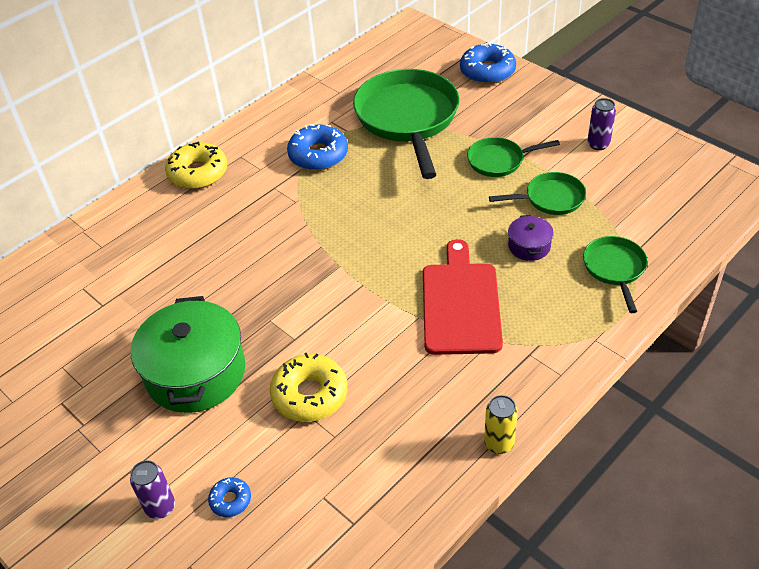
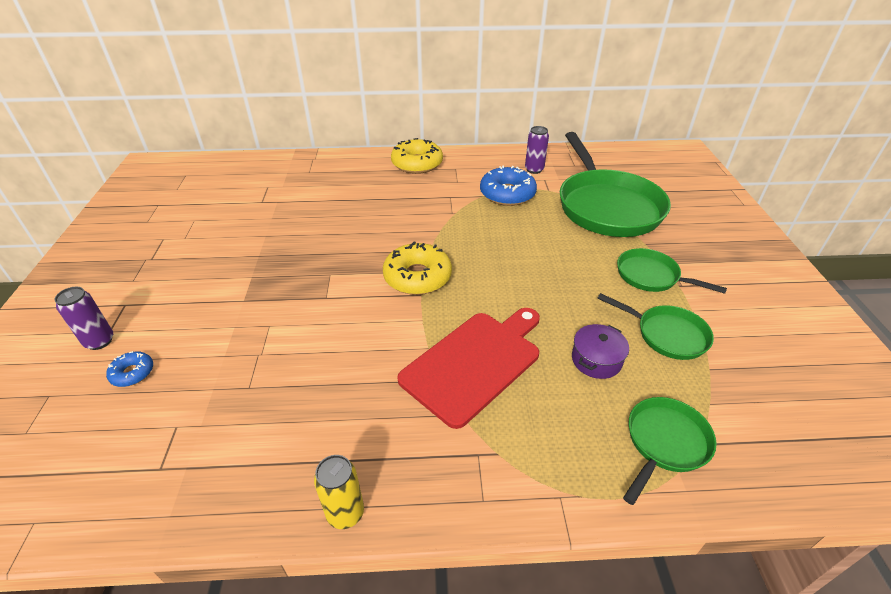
camera: 40 degrees right, 5 degrees down
green pot [131,296,245,413] -> none
yellow donut [270,353,348,422] -> yellow donut moved to [383,241,452,295]
green pan [353,69,460,179] -> green pan turned 135 degrees clockwise [560,132,671,237]
blue donut [460,43,516,84] -> none
purple can [587,98,616,150] -> purple can moved to [525,126,549,174]

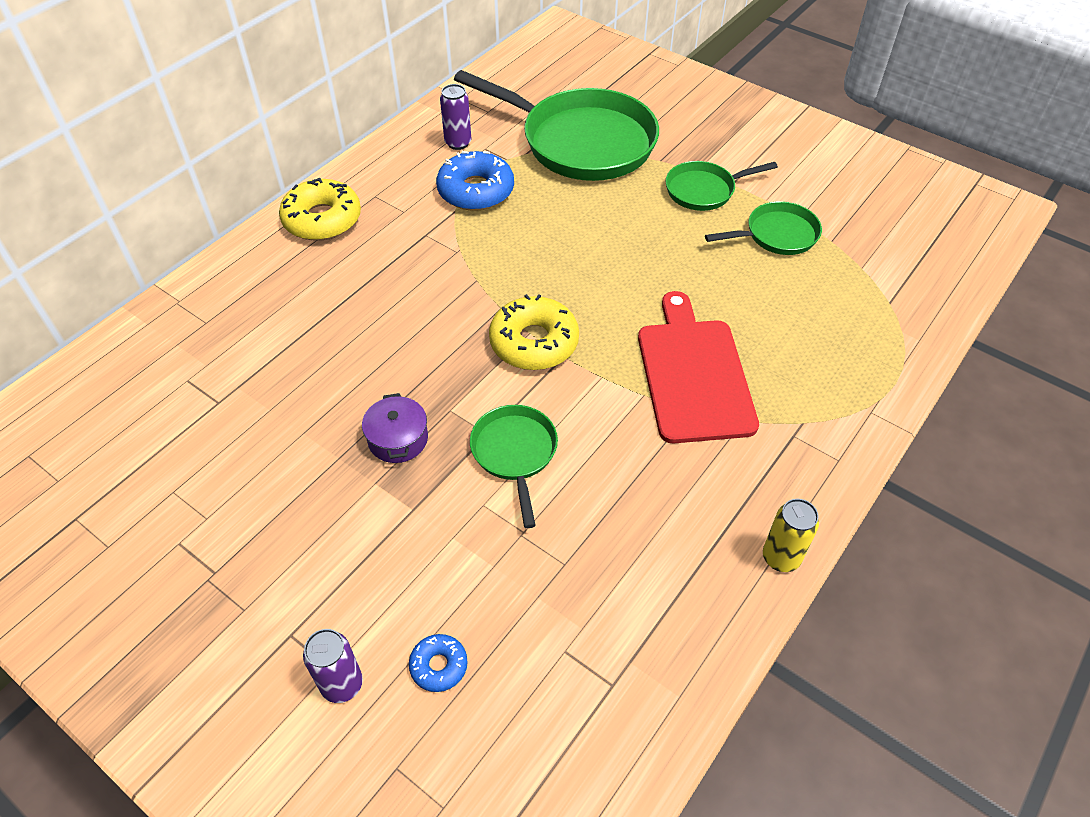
camera: 50 degrees left, 10 degrees up
purple pot [572,324,629,379] -> purple pot moved to [362,393,428,463]
green pan [623,397,717,505] -> green pan moved to [470,405,558,528]

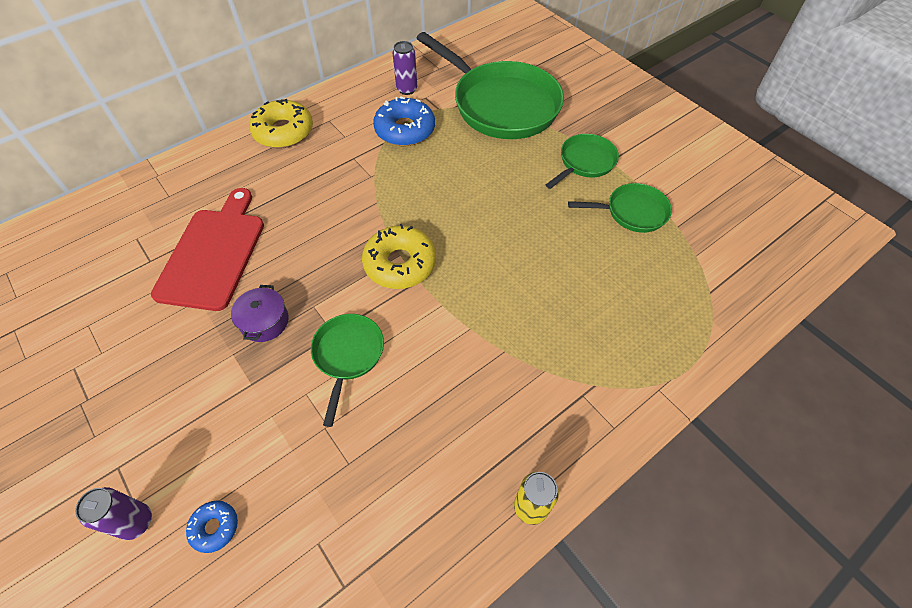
camera: 15 degrees right, 5 degrees up
red cutting board [638,291,759,443] -> red cutting board moved to [151,188,264,311]
green pan [666,161,778,211] -> green pan turned 135 degrees clockwise [546,134,619,189]

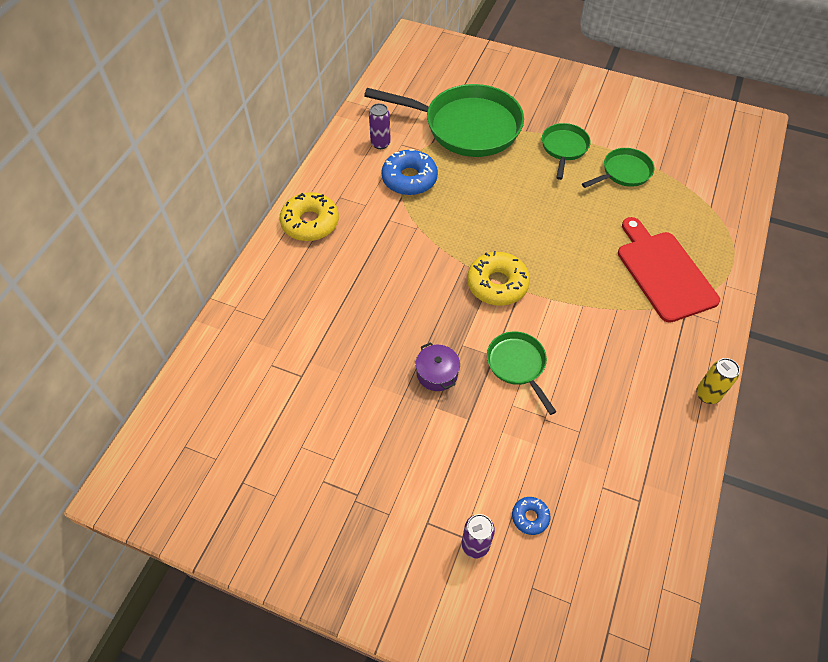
camera: 30 degrees left, 0 degrees up
red cutting board [151,188,264,311] -> red cutting board moved to [618,217,720,323]

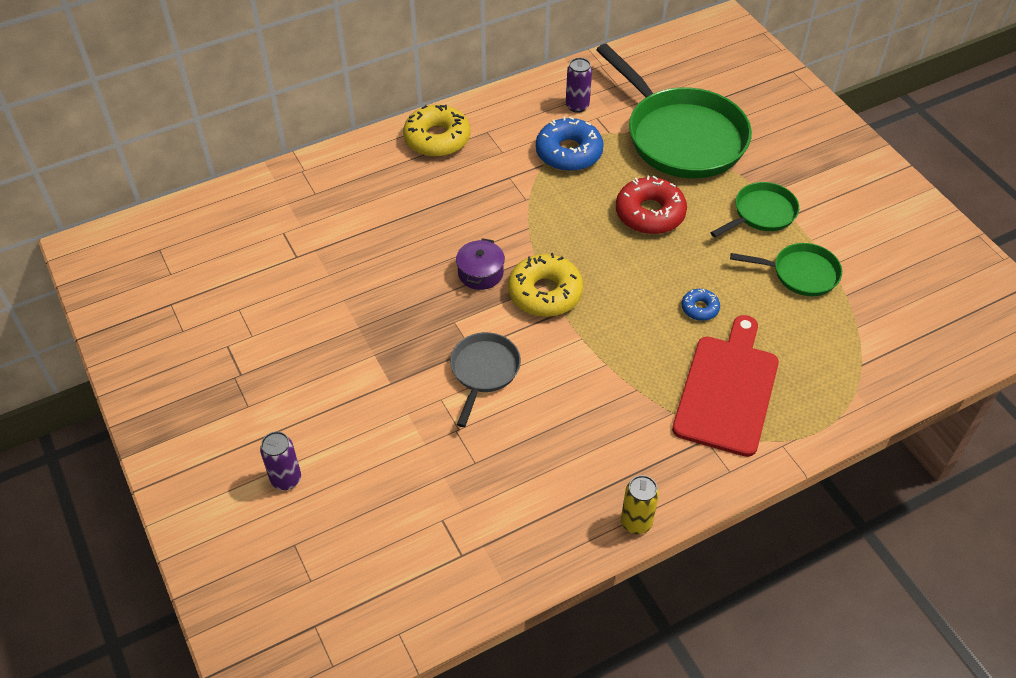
camera: 40 degrees right, 5 degrees down
purple pot [416,342,460,391] -> purple pot moved to [456,238,505,290]
green pan [487,332,556,415] -> grey pan [450,332,521,427]
blue donut [512,497,551,535] -> blue donut moved to [682,289,720,321]
none -> red donut [616,176,687,234]

